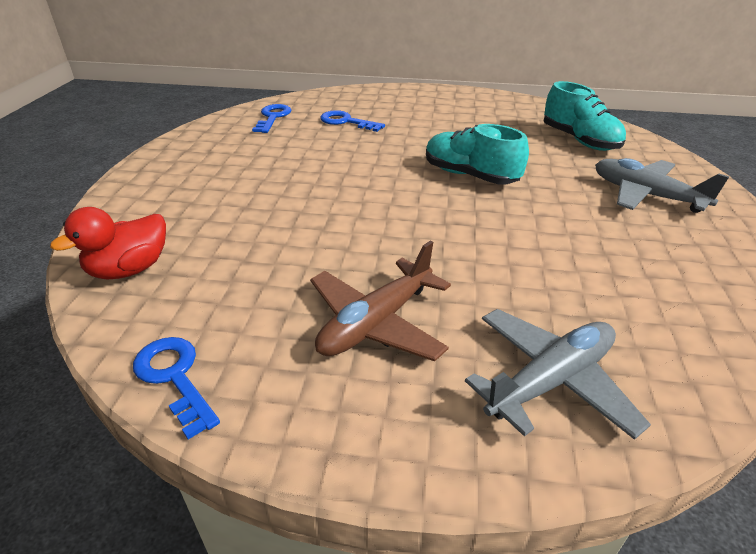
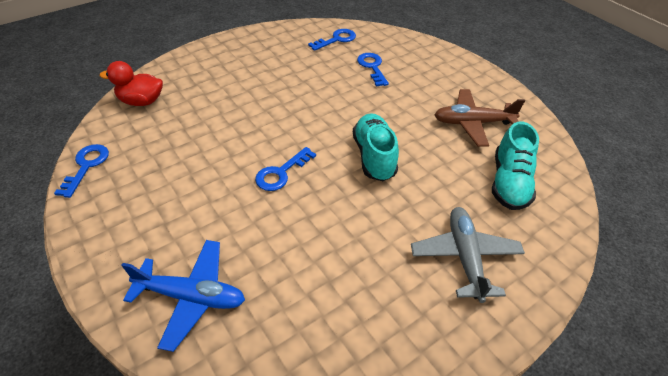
camera: 45 degrees right, 10 degrees up
brown plane [310,241,451,361] -> brown plane moved to [434,89,525,147]
grey plane [465,309,651,440] -> blue plane [121,240,245,352]
none -> blue key [255,147,316,191]

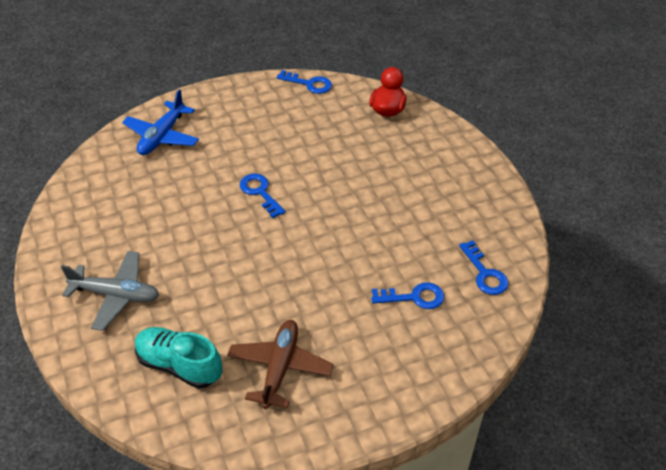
camera: 105 degrees right, 0 degrees up
turquoise shoe [353,113,399,181] -> none

